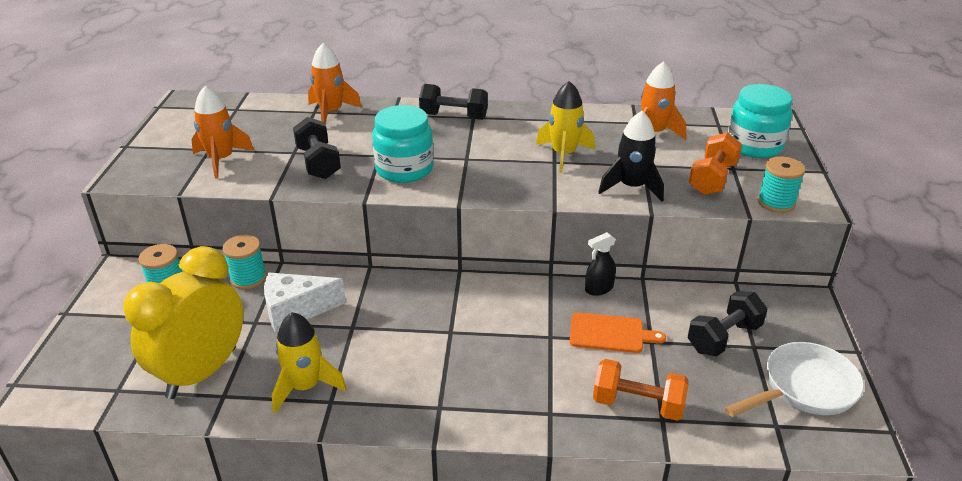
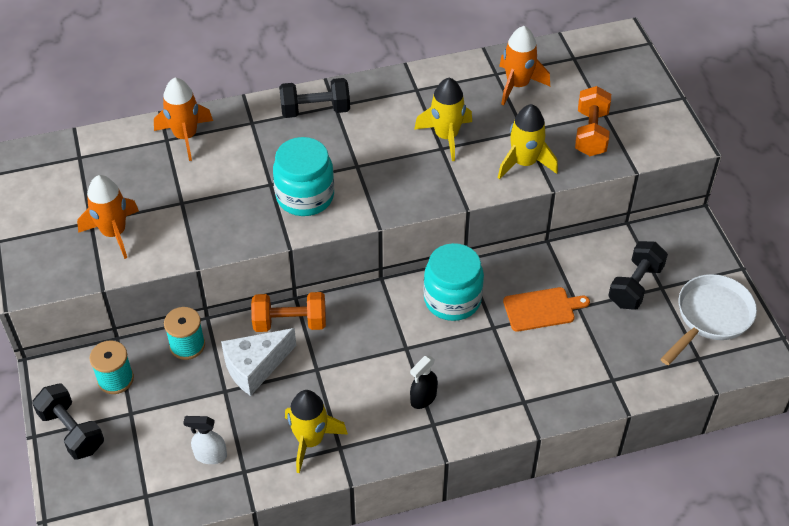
camera: 20 degrees left, 15 degrees up
yellow clock [123,246,244,399] -> white spray bottle [183,416,227,464]
black dumbbell [293,117,341,179] -> black dumbbell moved to [32,384,104,459]
black spray bottle [585,232,616,296] -> black spray bottle moved to [410,356,438,409]
orange dumbbell [593,359,689,421] -> orange dumbbell moved to [251,292,326,332]
black rocket [598,111,664,201] -> yellow rocket [498,104,558,179]
turquoise jar [728,84,793,158] -> turquoise jar moved to [423,243,484,321]
turquoise spool [757,156,805,213] -> none

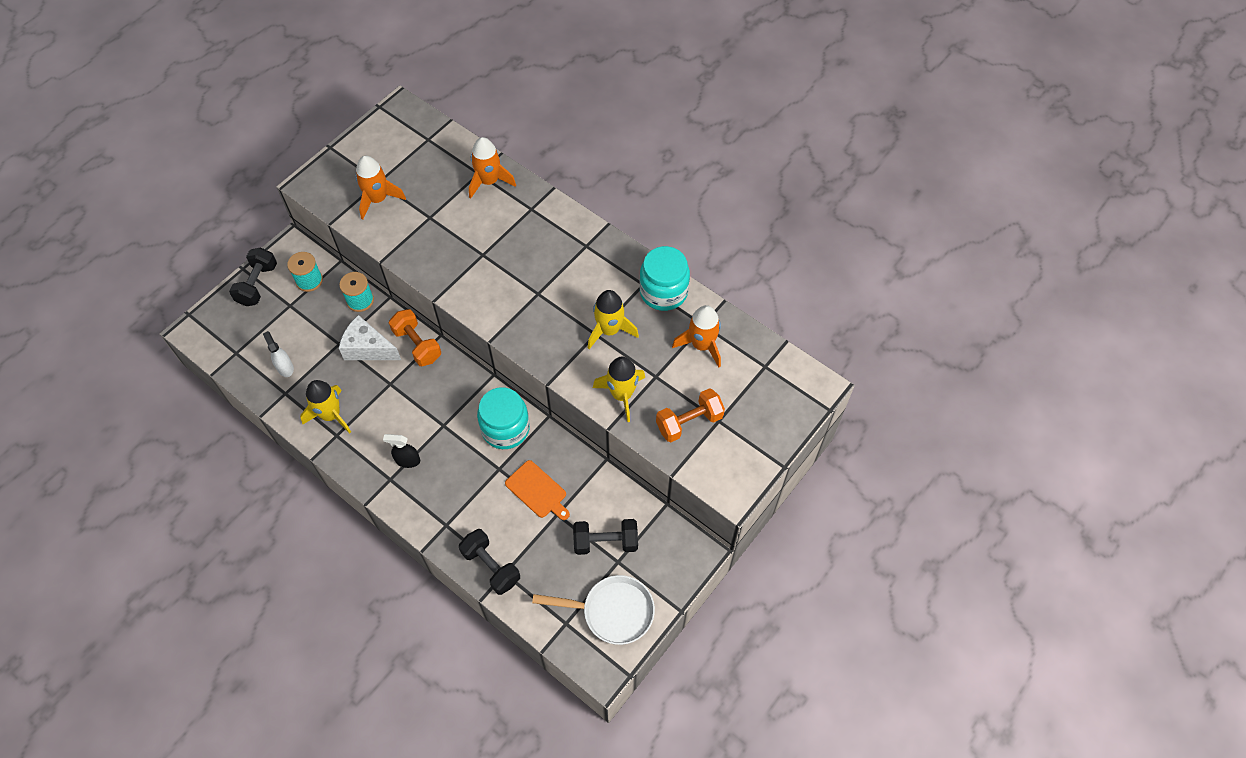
camera: 55 degrees right, 10 degrees up
turquoise jar [273,137,334,216] -> turquoise jar moved to [639,246,690,311]
black dumbbell [279,78,350,118] -> black dumbbell moved to [459,529,520,595]

